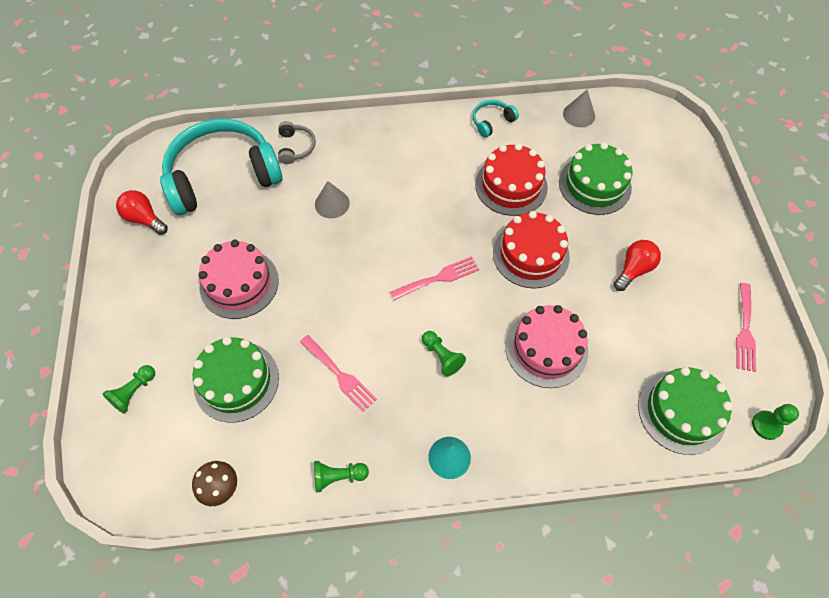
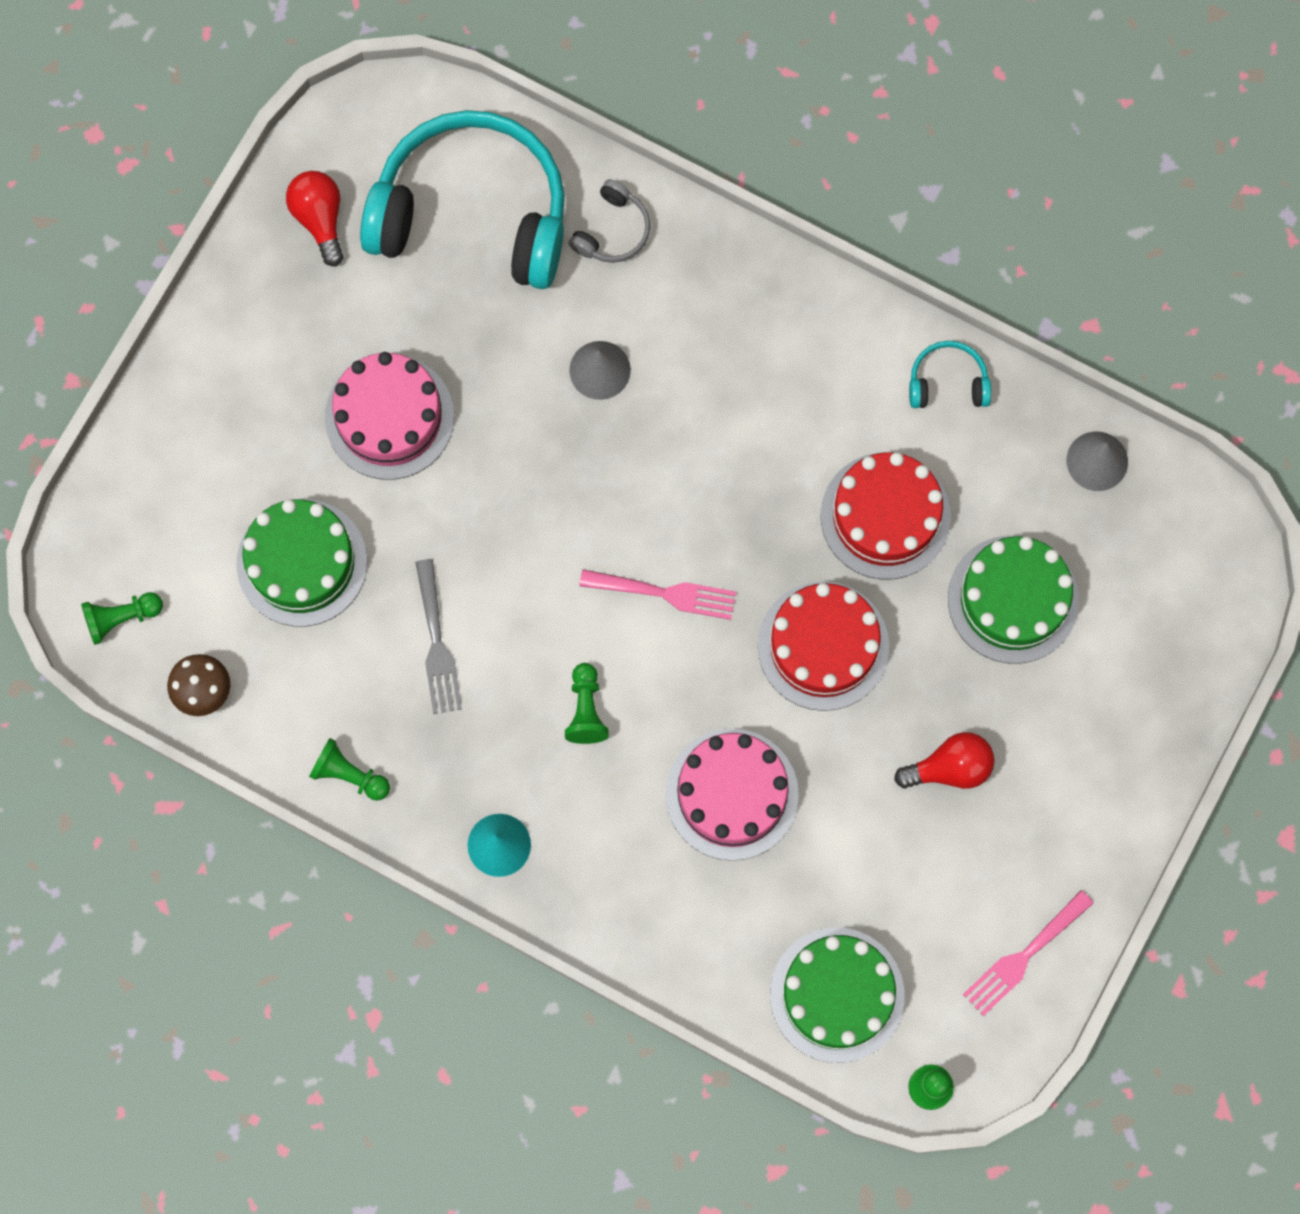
camera: 35 degrees right, 15 degrees up
green pawn [103,365,155,414] -> green pawn moved to [81,592,163,645]
pink fork [300,335,377,412] -> grey fork [415,559,462,714]

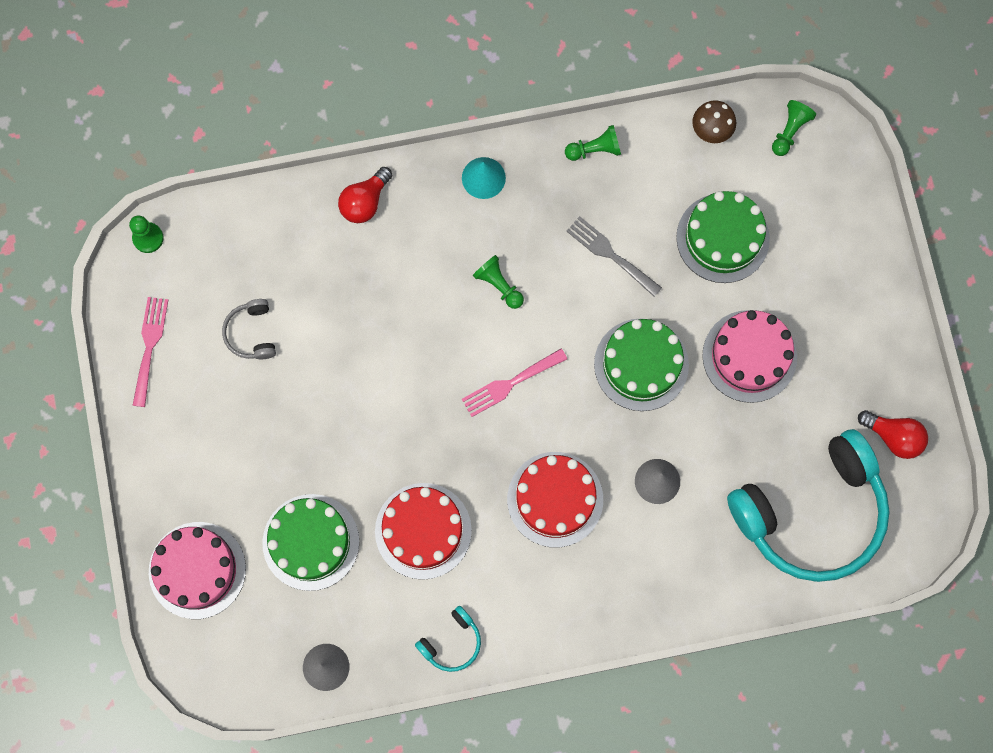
camera: 140 degrees right, 0 degrees up
grey headphones [568,179,651,263] -> grey headphones moved to [222,299,276,359]
pink cake [666,728,799,861] -> pink cake moved to [149,522,246,619]
red cake [758,581,889,711] -> red cake moved to [507,452,603,547]
green cake [770,928,905,1063] -> green cake moved to [594,318,689,411]
red light bulb [894,732,995,789] -> red light bulb moved to [338,167,392,223]

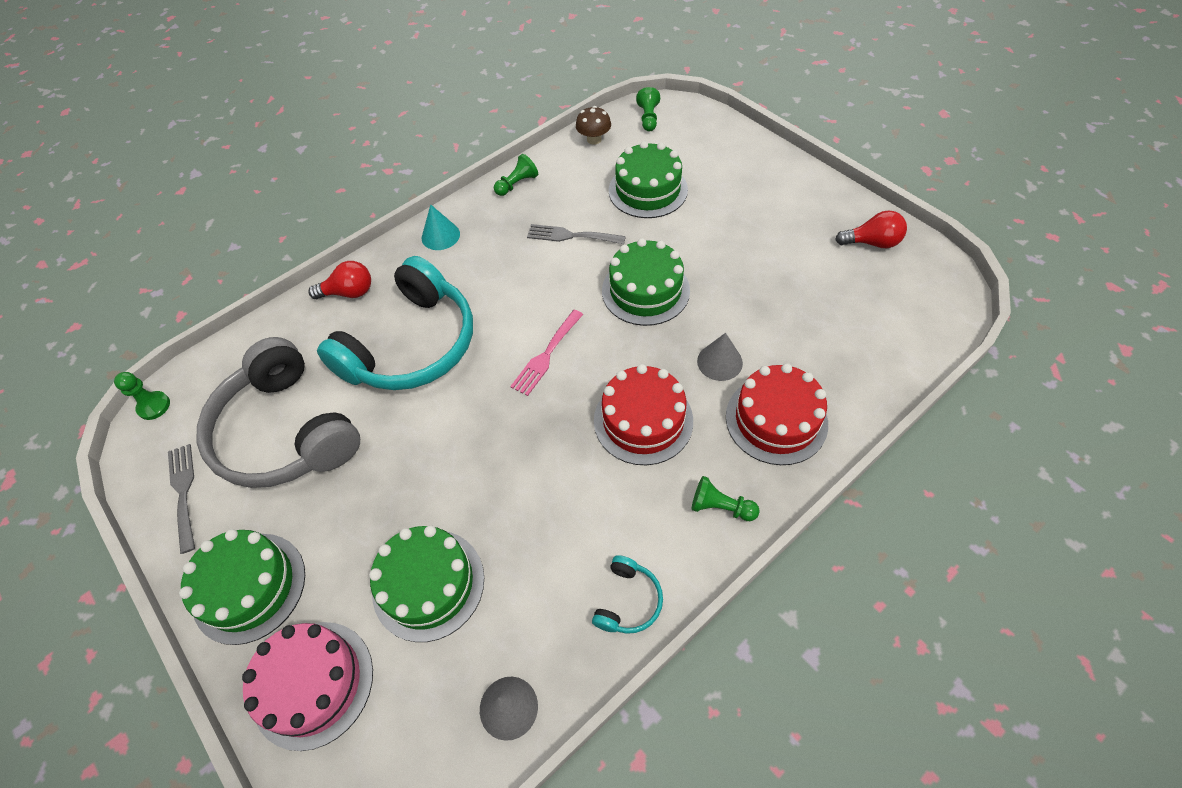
camera: 25 degrees left, 20 degrees down
pink fork [132,297,168,407] -> grey fork [168,444,195,554]
grey headphones [222,299,276,359] -> grey headphones [197,337,360,488], size x2.46
red light bulb [338,167,392,223] -> red light bulb turned 105 degrees counterclockwise [308,261,371,299]
red cake [375,483,472,580] -> red cake moved to [726,363,828,465]
green pawn [473,255,524,309] -> green pawn moved to [692,476,760,521]
pink cake [702,310,797,403] -> none
turquoise headphones [727,429,890,582] -> turquoise headphones moved to [317,256,473,390]
none -> green cake [179,529,305,645]

